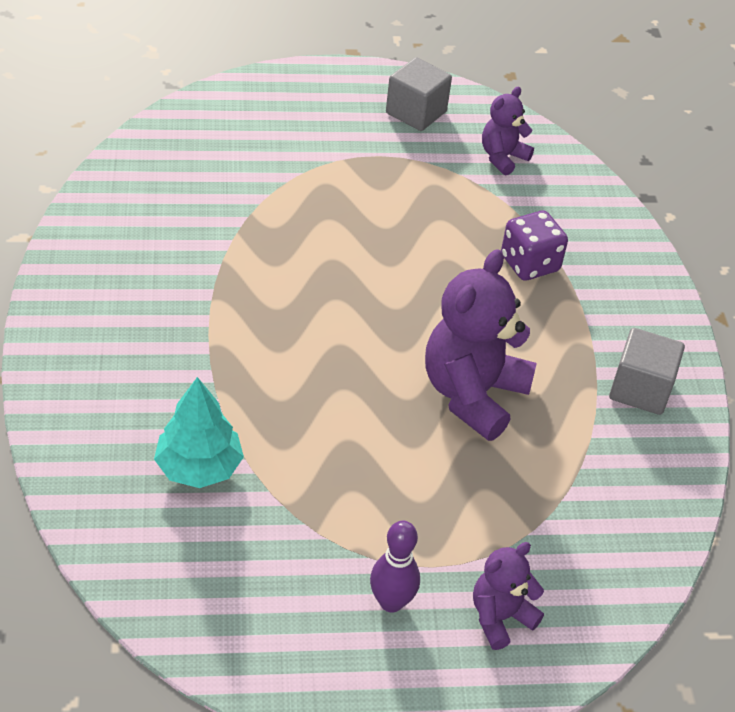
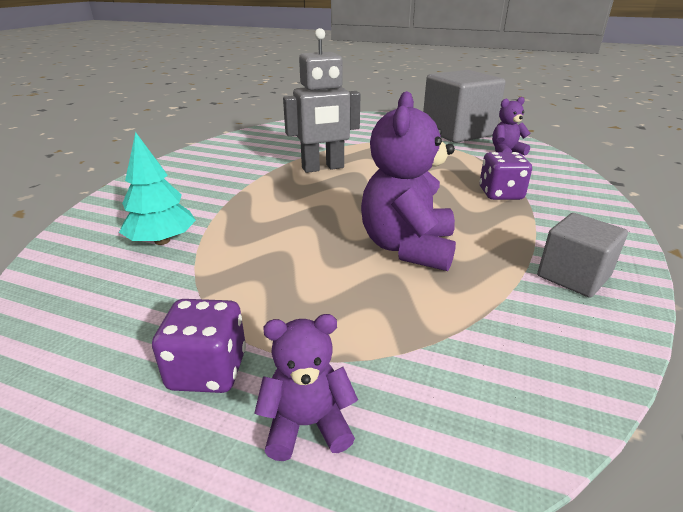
camera: 30 degrees right, 15 degrees down
purple bowling pin [370,521,420,612] -> purple dice [152,299,246,393]
grey cube [386,57,452,131] -> grey cube [423,70,506,143], size x1.85
purple teddy bear [425,249,537,441] -> purple teddy bear turned 45 degrees counterclockwise [361,91,456,271]
none -> grey robot [283,28,361,173]

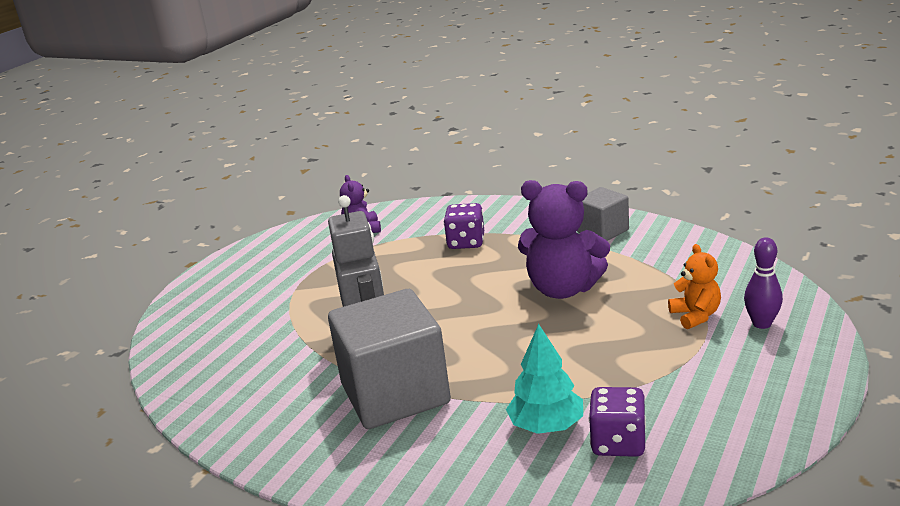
camera: 80 degrees left, 5 degrees down
purple dice [152,299,246,393] -> purple dice moved to [589,387,646,457]
purple teddy bear [254,314,358,461] -> purple bowling pin [744,237,783,329]
grey cube [423,70,506,143] -> grey cube moved to [328,289,451,429]
none -> orange teddy bear [668,244,721,329]

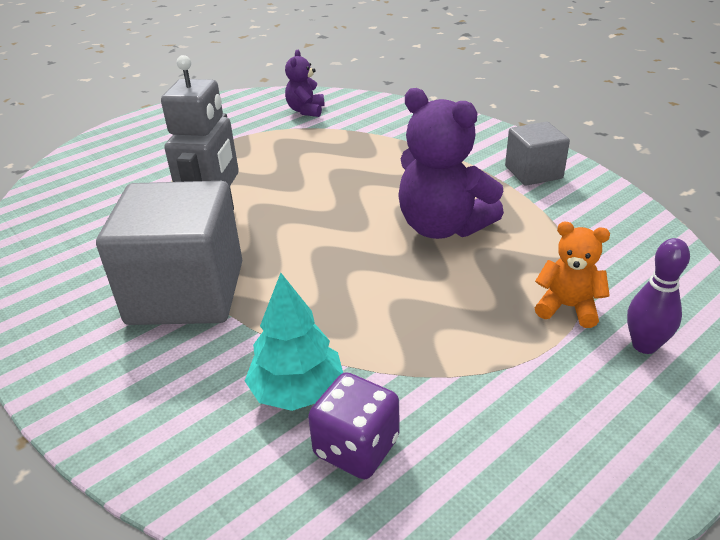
camera: 20 degrees right, 10 degrees up
purple dice [444,203,484,249] -> none
orange teddy bear [668,244,721,329] -> orange teddy bear turned 75 degrees counterclockwise [535,222,610,328]

